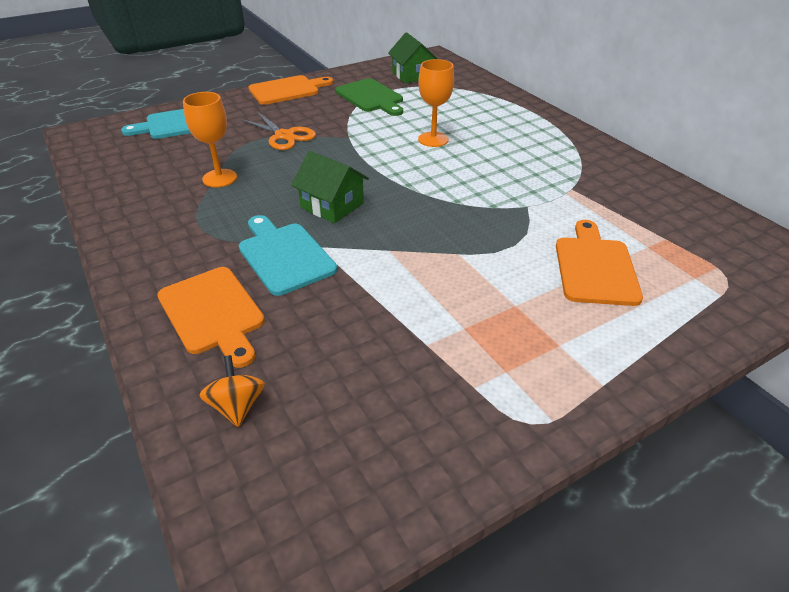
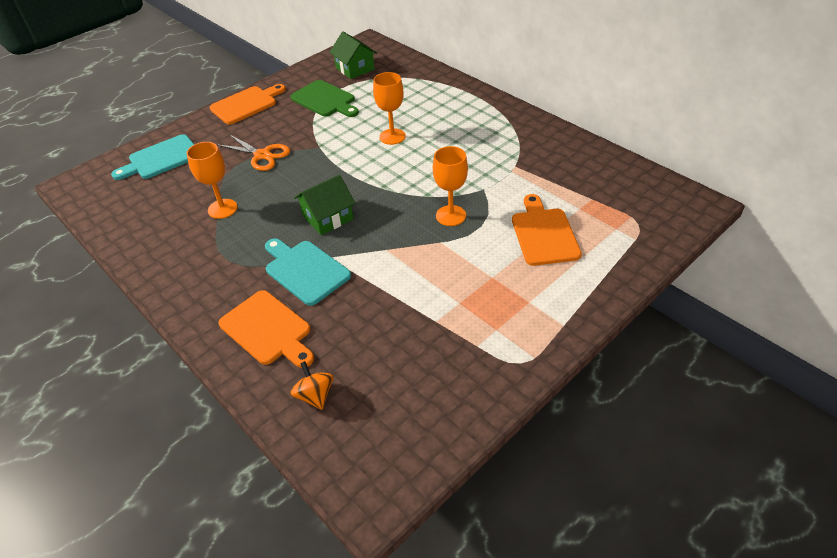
camera: 10 degrees left, 5 degrees up
green house [291,151,369,223] -> green house turned 60 degrees counterclockwise [294,175,355,235]
none -> orange goblet [433,146,468,226]

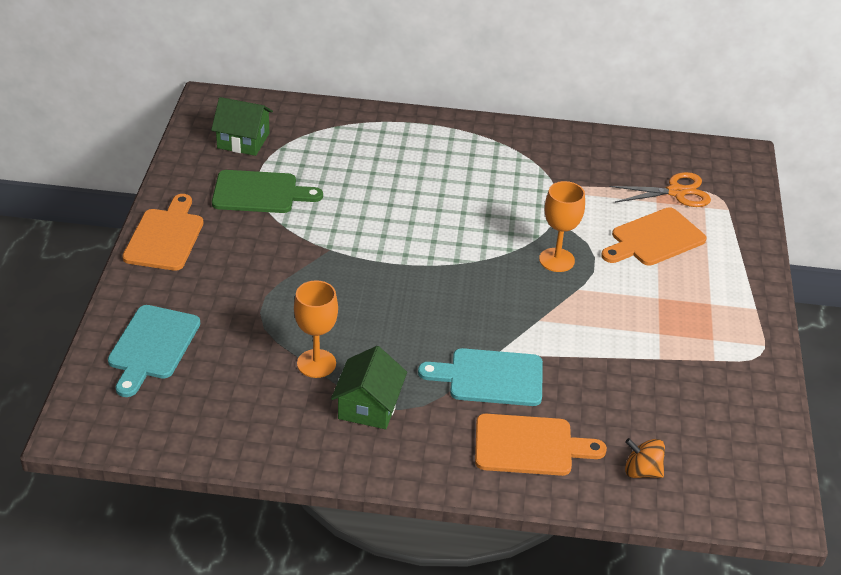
camera: 45 degrees left, 5 degrees down
orange scissors [216,134,290,171] -> orange scissors moved to [609,172,711,207]
green house [294,175,355,235] -> green house moved to [331,346,407,429]
orange goblet [373,72,406,145] -> none
orange cutting board [512,194,582,266] -> orange cutting board turned 75 degrees counterclockwise [601,207,707,266]

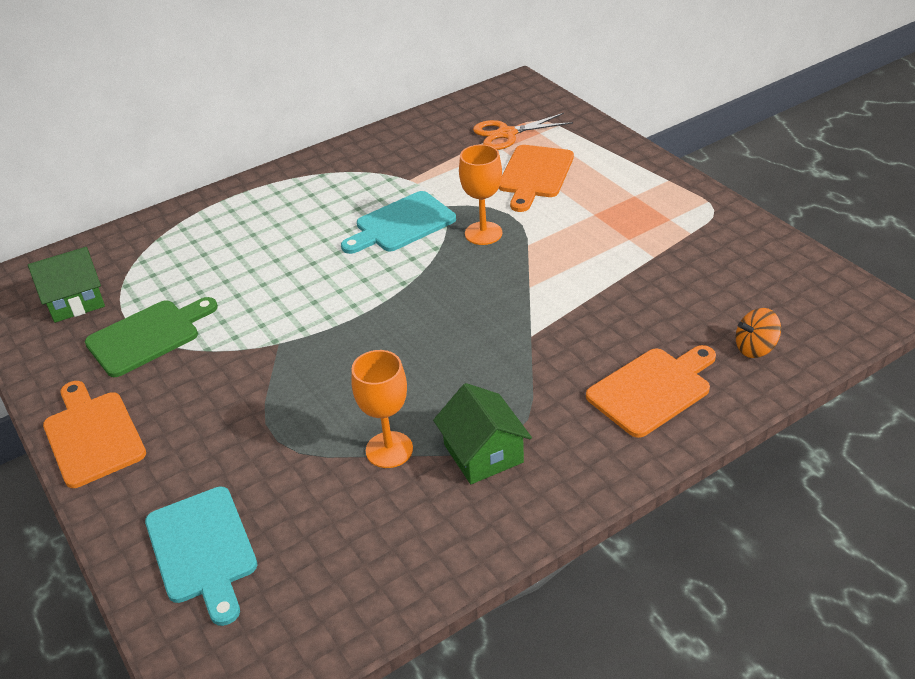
camera: 35 degrees left, 0 degrees up
turquoise cutting board [418,348,543,406] -> turquoise cutting board moved to [341,191,456,254]
orange scissors [609,172,711,207] -> orange scissors turned 150 degrees counterclockwise [473,113,573,150]

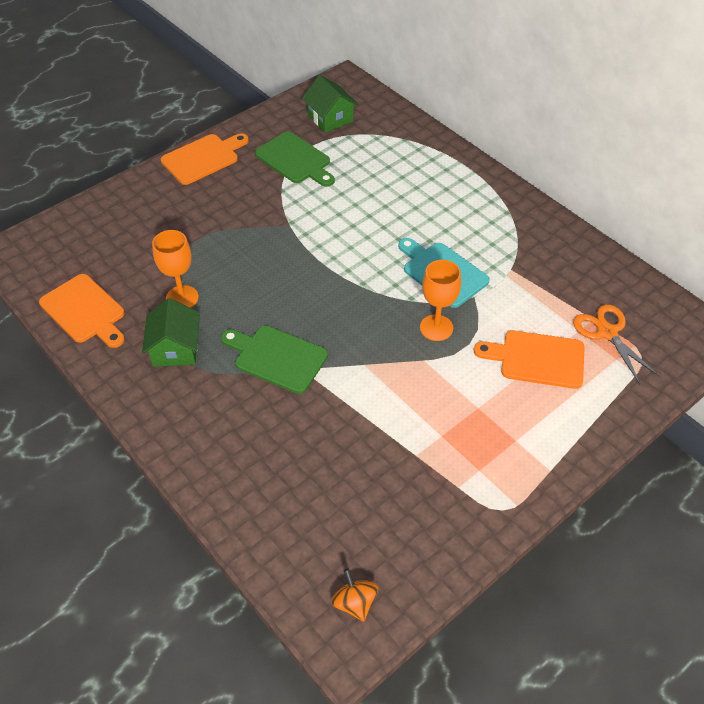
camera: 80 degrees right, 10 degrees up
turquoise cutting board [145,487,257,626] -> none
green house [433,383,532,484] -> green house turned 60 degrees counterclockwise [142,298,200,367]
orange cutting board [586,345,716,438] -> orange cutting board moved to [39,274,125,348]
orange spinning top [735,308,781,358] -> orange spinning top moved to [331,568,378,622]
none -> green cutting board [221,325,328,394]

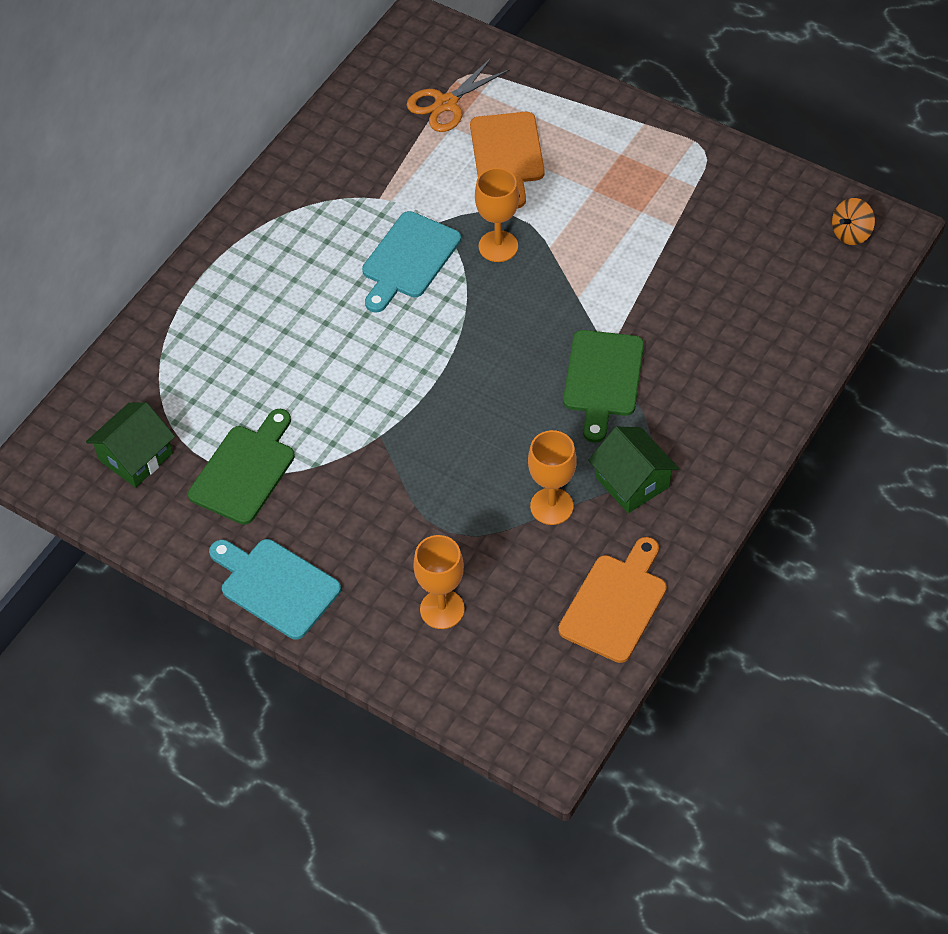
camera: 105 degrees left, 5 degrees up
green house [142,298,200,367] -> green house turned 75 degrees clockwise [588,427,679,513]
orange cutting board [161,133,249,185] -> turquoise cutting board [209,539,341,640]
none -> orange goblet [413,535,465,629]

